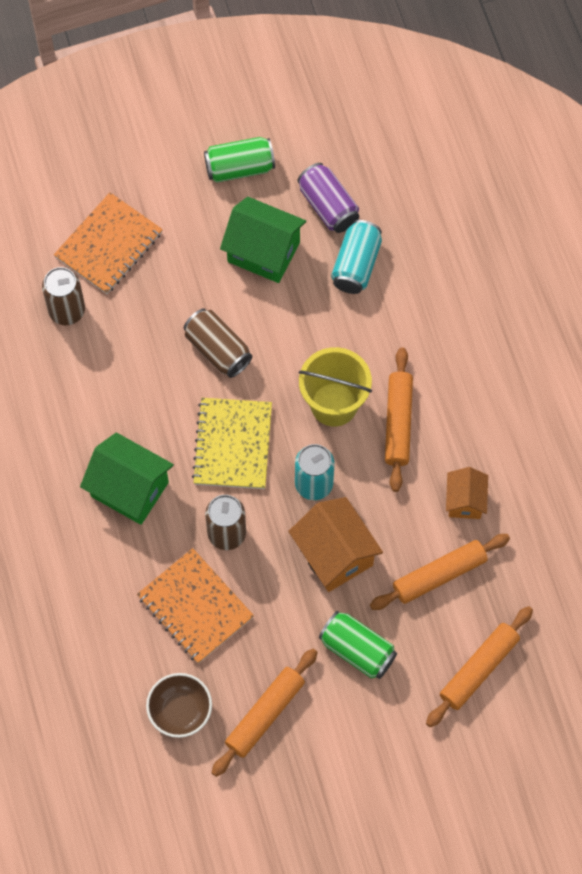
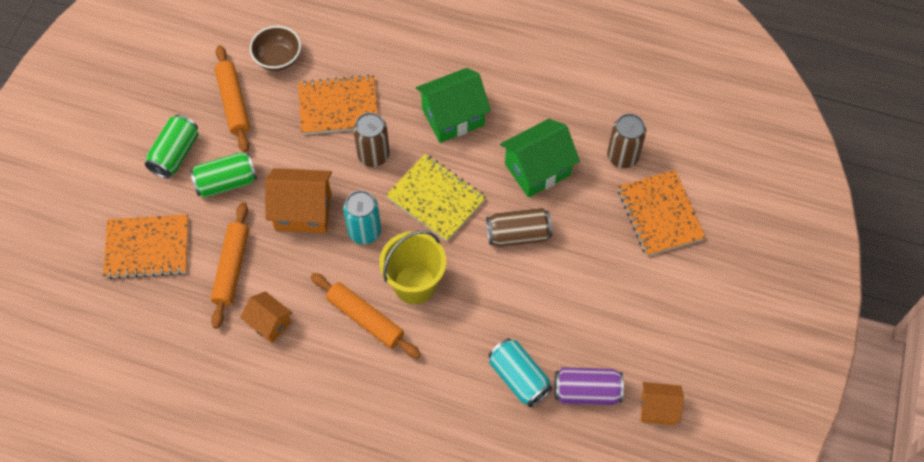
camera: 125 degrees right, 5 degrees down
green can [204,137,275,183] -> green can moved to [145,115,199,179]
green house [220,197,306,283] -> green house moved to [500,119,580,198]
orange rolling pin [426,606,533,727] -> orange notebook [103,214,189,279]
none -> orange house [641,382,684,425]

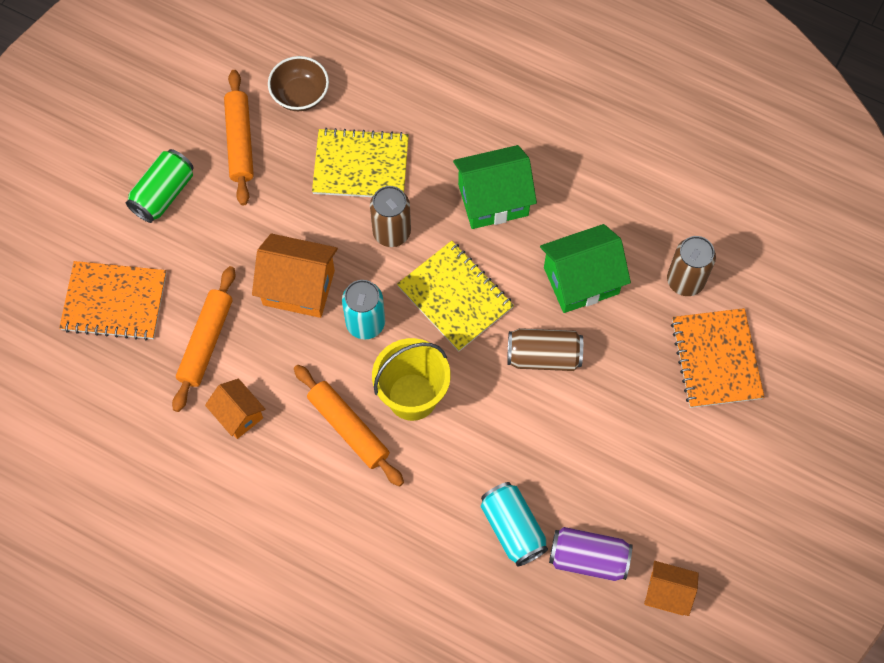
camera: 10 degrees right, 5 degrees up
green can [190,152,257,198] -> none
orange notebook [298,75,378,135] -> yellow notebook [312,128,409,197]

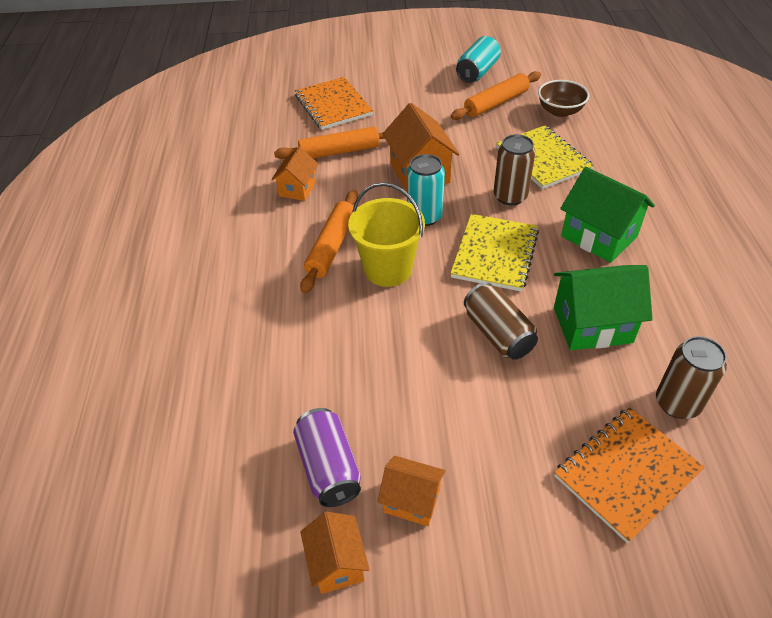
camera: 60 degrees right, 20 degrees down
green can [126,149,194,223] -> none
turquoise can [481,482,548,567] -> turquoise can moved to [456,36,501,83]
green house [540,224,631,313] -> green house turned 45 degrees counterclockwise [554,265,653,350]
none -> orange house [377,456,446,526]

